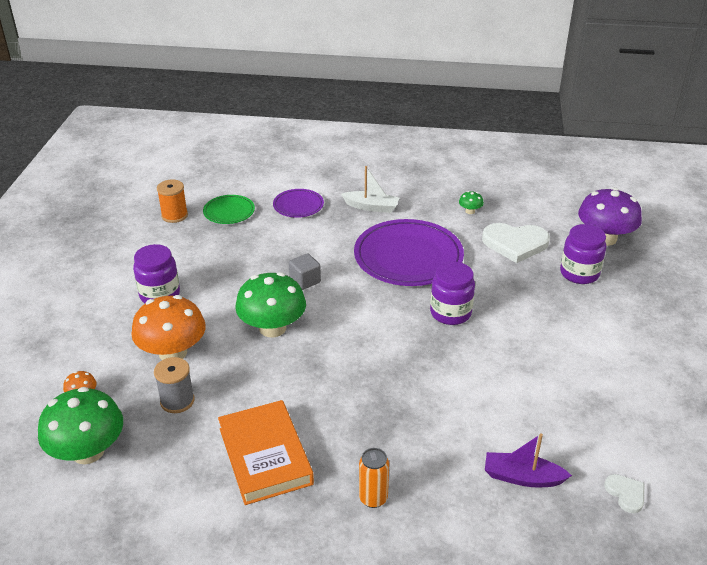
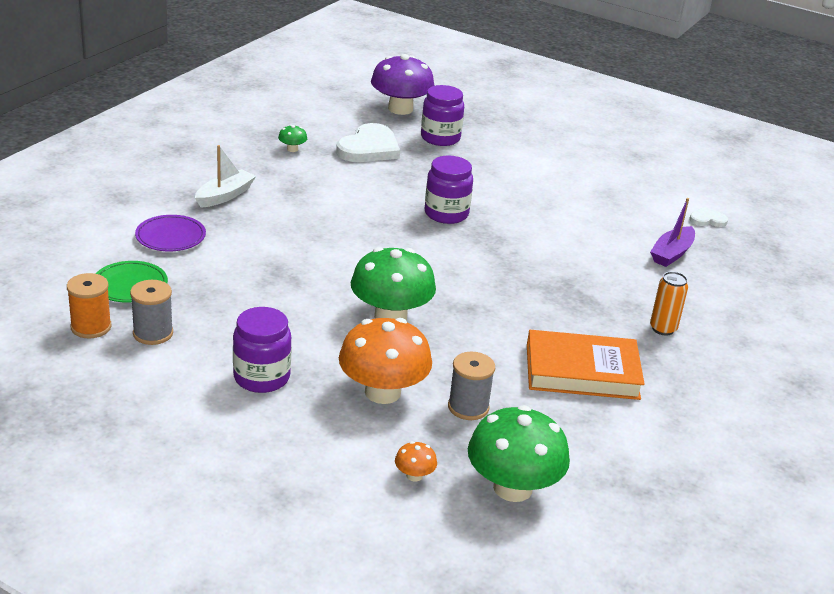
camera: 70 degrees left, 5 degrees down
grey cube [289,253,321,290] -> none
purple plate [354,219,464,286] -> none
none -> grey spool [130,280,173,345]

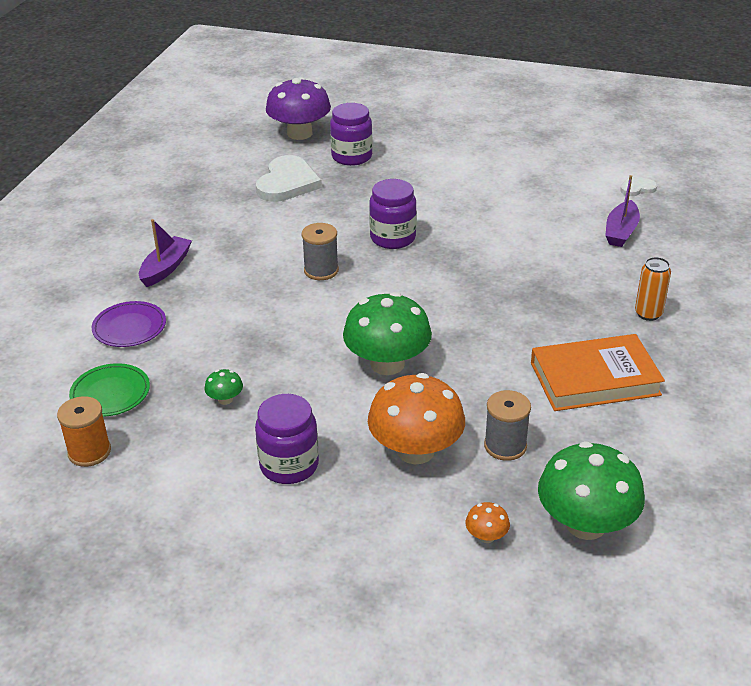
camera: 10 degrees left, 5 degrees up
grey spool [130,280,173,345] -> grey spool moved to [301,223,339,280]
white boat [195,145,256,208] -> purple boat [139,219,192,287]
green mushroom [278,125,307,152] -> green mushroom moved to [205,369,243,405]

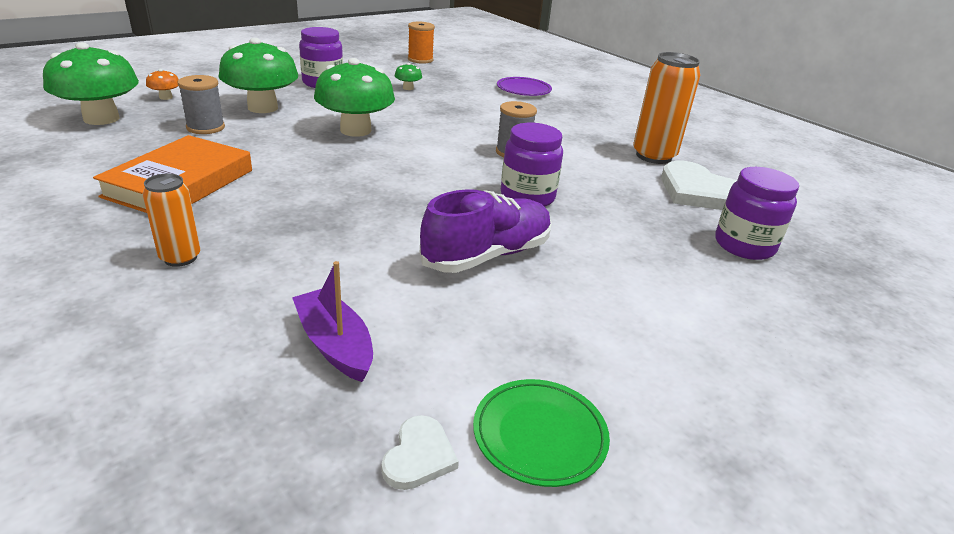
camera: 120 degrees right, 5 degrees down
green plate [69,363,150,417] -> green plate moved to [473,379,610,487]
purple boat [139,219,192,287] -> none
purple mushroom [266,77,331,140] -> none
orange mushroom [368,373,465,464] -> green mushroom [219,38,298,113]
none -> purple shoe [420,189,552,273]
none -> orange can [633,52,700,164]

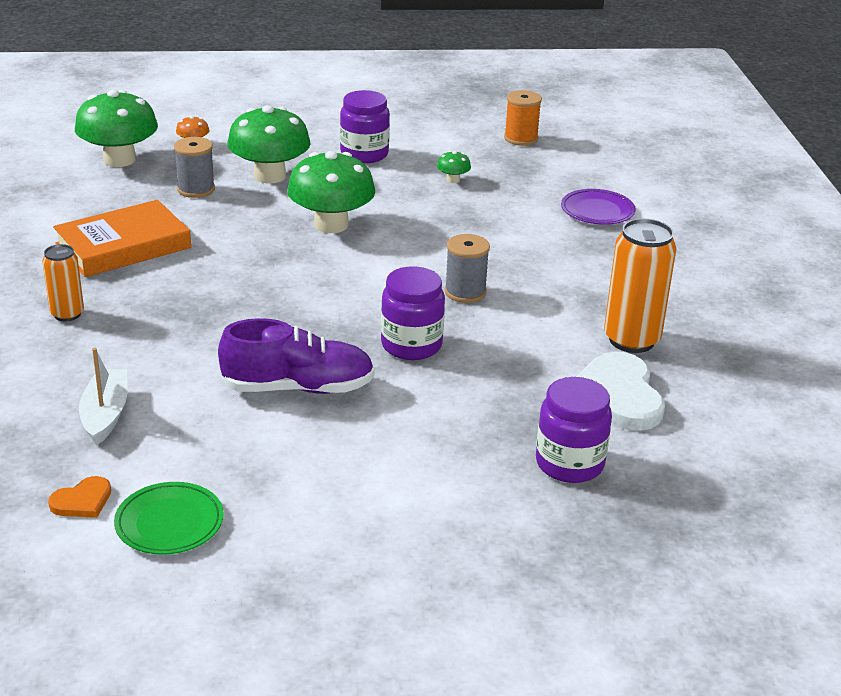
camera: 35 degrees right, 0 degrees up
purple boat [292,261,373,382] -> white boat [79,348,128,445]
white heart [381,415,459,490] -> orange heart [48,476,111,518]

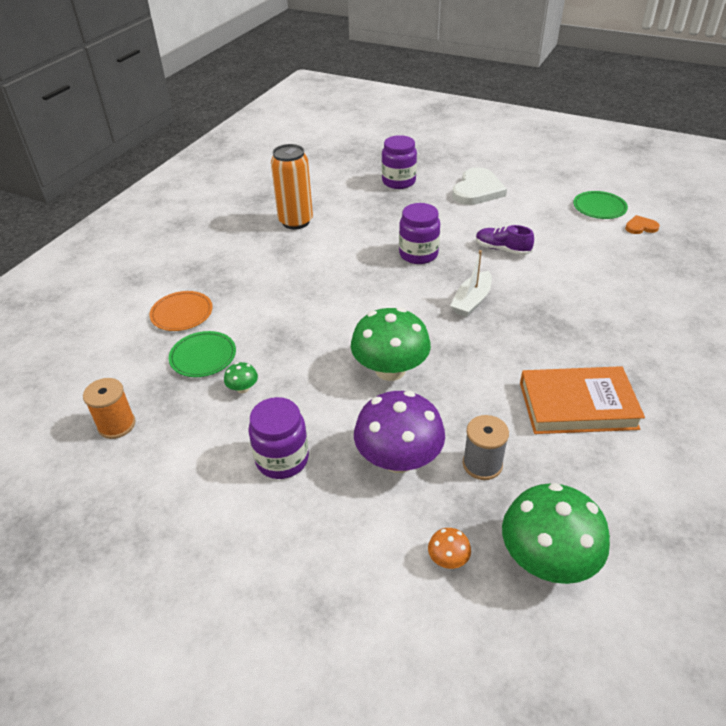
camera: 145 degrees left, 10 degrees up
orange can [42,244,84,321] -> none
white boat [79,348,128,445] -> white boat moved to [450,250,492,317]
purple shoe [218,318,375,394] -> purple shoe [476,225,534,255], size x0.64
green mushroom [227,105,311,183] -> purple mushroom [354,391,445,473]
grey spool [444,234,490,303] -> none
purple plate [561,189,636,225] -> orange plate [150,291,213,331]
white heart [576,351,665,431] -> white heart moved to [452,167,507,205]
none -> green plate [169,331,236,377]

